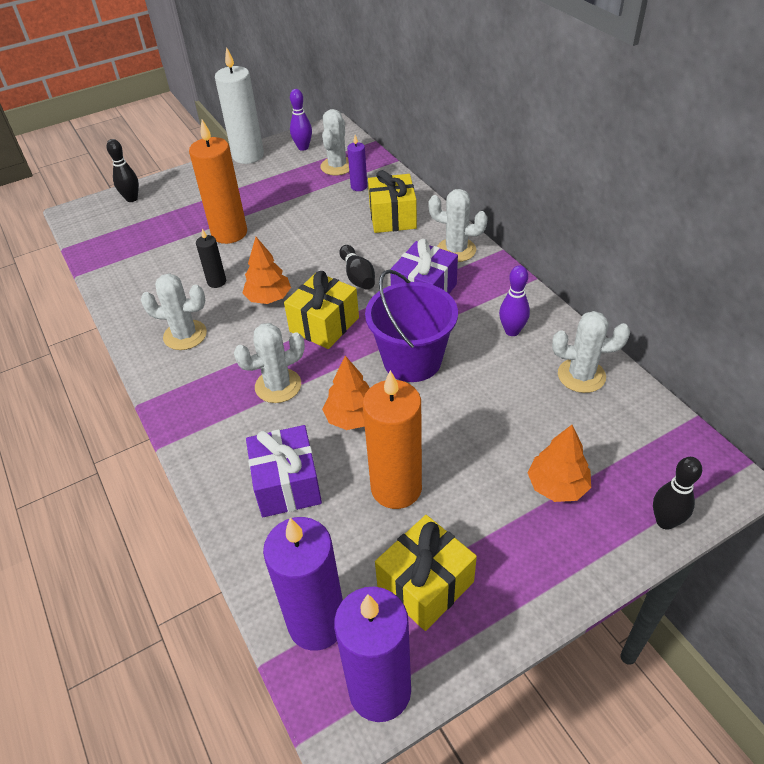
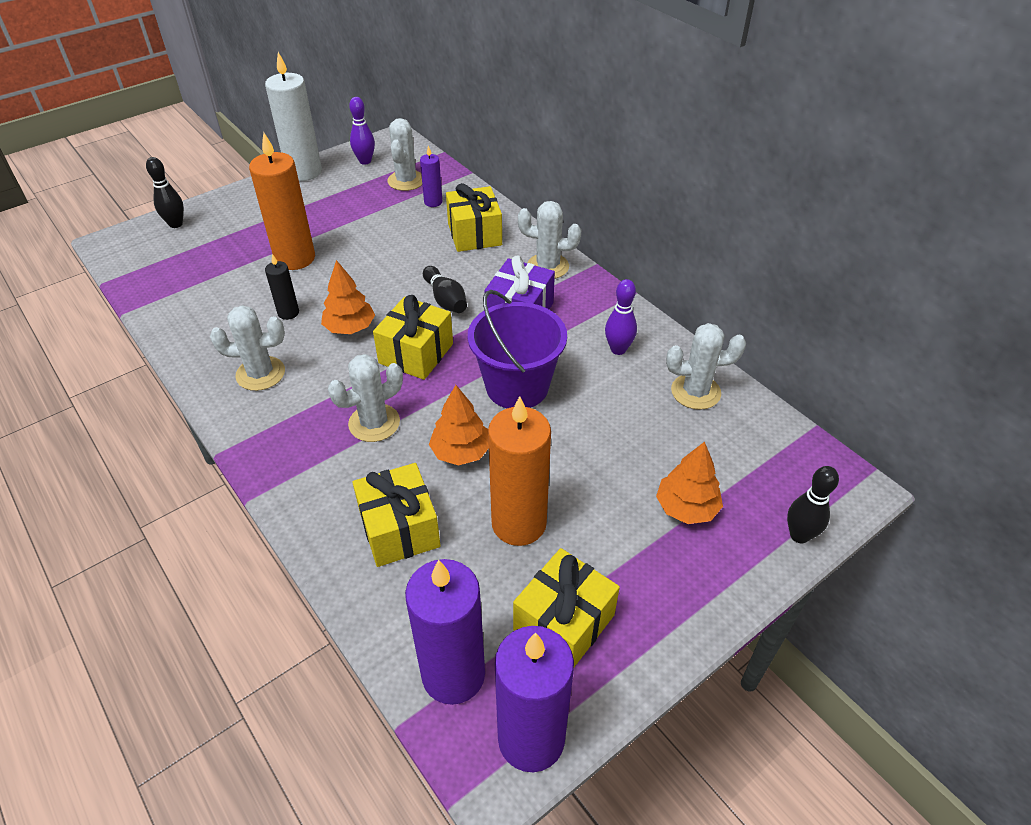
camera: 10 degrees left, 0 degrees up
purple gift [246,425,322,517] -> yellow gift [352,463,441,567]

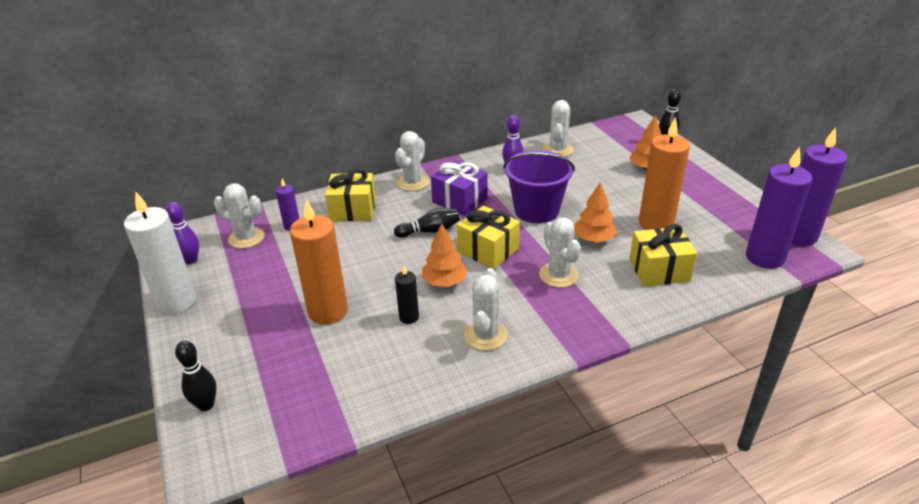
camera: 75 degrees left, 10 degrees down
yellow gift [513,548,620,667] -> none

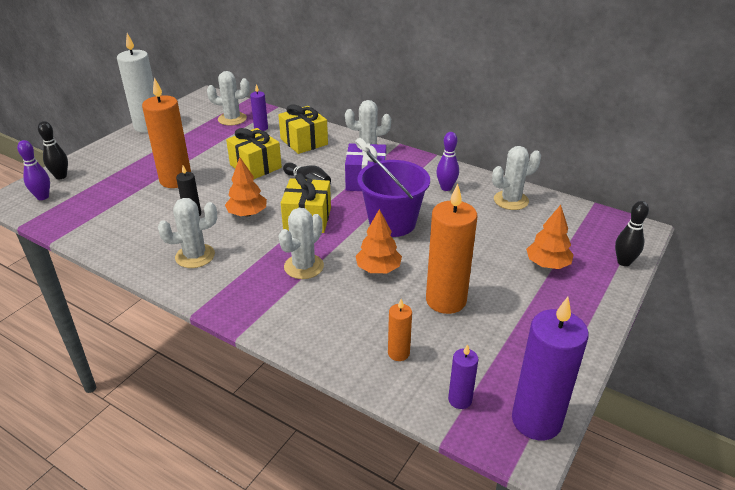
camera: 55 degrees right, 0 degrees up
purple bowling pin [166,202,199,264] -> purple bowling pin moved to [17,140,50,200]
white cactus [214,183,265,249] -> white cactus turned 75 degrees counterclockwise [207,71,250,126]
yellow gift [629,224,697,287] -> yellow gift moved to [226,128,282,179]
purple candle [746,147,812,269] -> purple candle [448,344,478,409], size x0.49
none -> orange candle [388,299,412,361]

